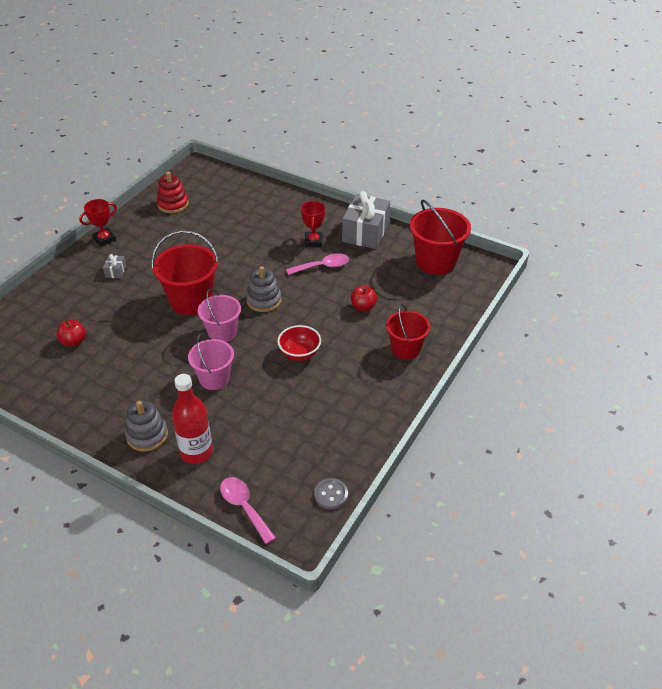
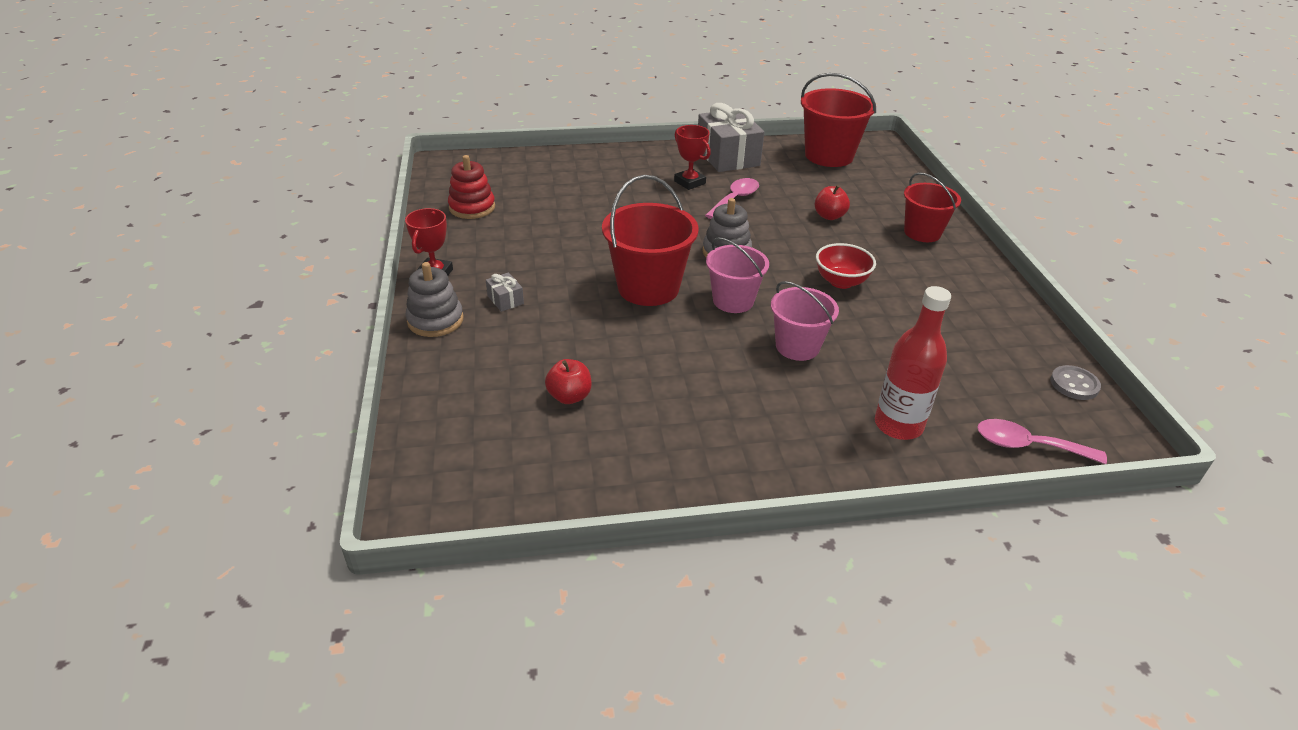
camera: 40 degrees left, 5 degrees down
grey stacking toy [125,400,168,451] -> grey stacking toy moved to [405,262,464,337]

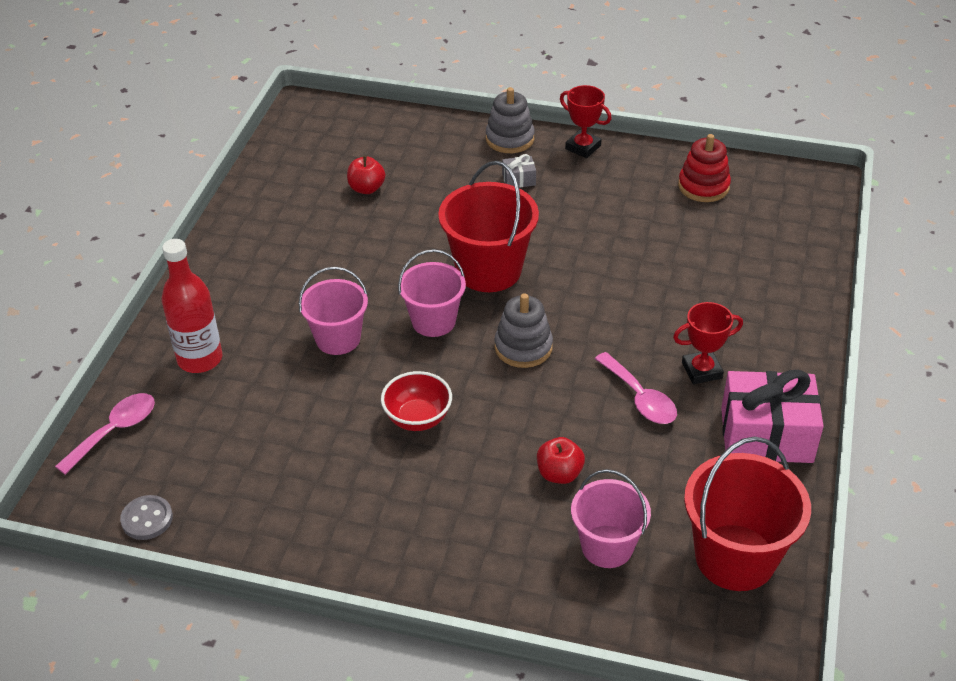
camera: 115 degrees right, 5 degrees up
grey gift [698,103,764,172] -> pink gift [721,370,824,463]
red bucket [904,172,961,242] -> none
none -> pink bucket [571,469,651,568]

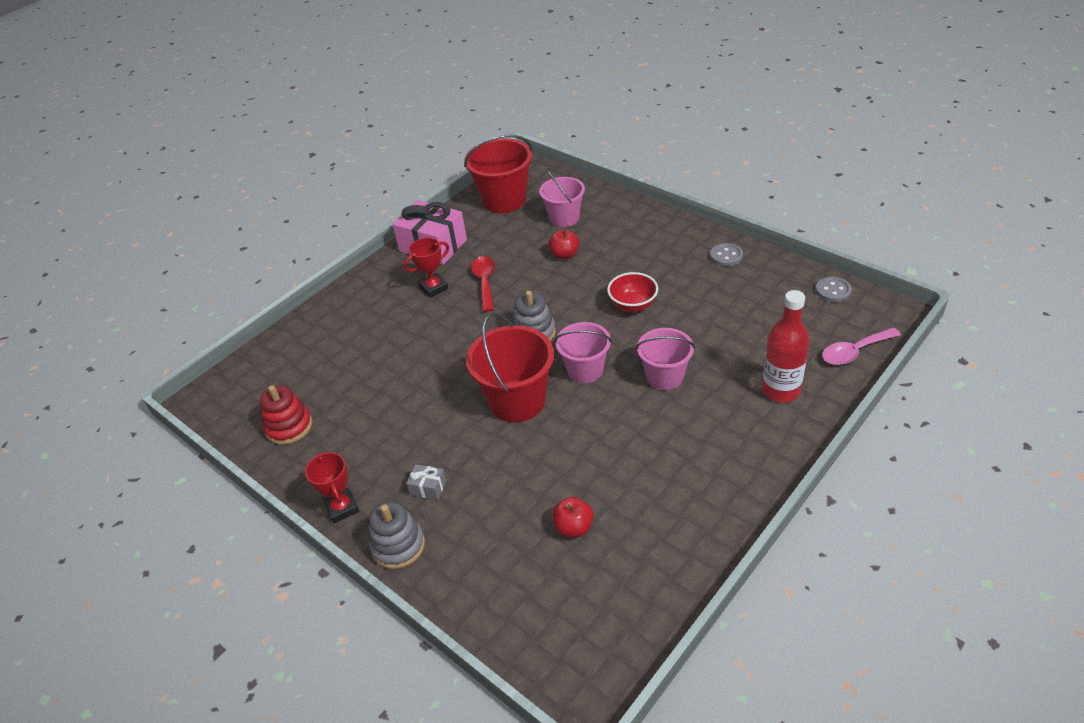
camera: 150 degrees left, 0 degrees up
pink spoon [595,352,677,424] -> red spoon [471,256,495,312]
red trophy [673,302,743,384] -> red trophy turned 45 degrees counterclockwise [404,238,449,298]
none -> grey button [710,243,743,267]

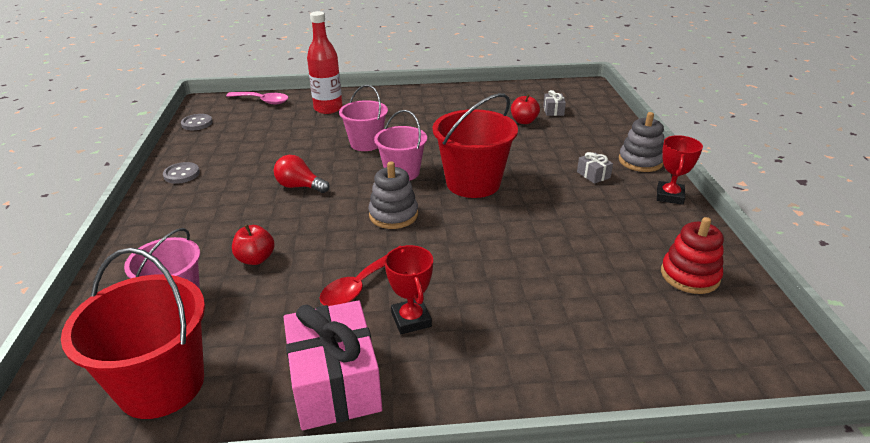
camera: 140 degrees left, 10 degrees down
red trophy [404,238,449,298] -> red trophy turned 60 degrees clockwise [385,245,433,334]
red bowl [607,272,658,313] -> red light bulb [274,155,330,193]
none -> grey gift [543,90,566,116]

